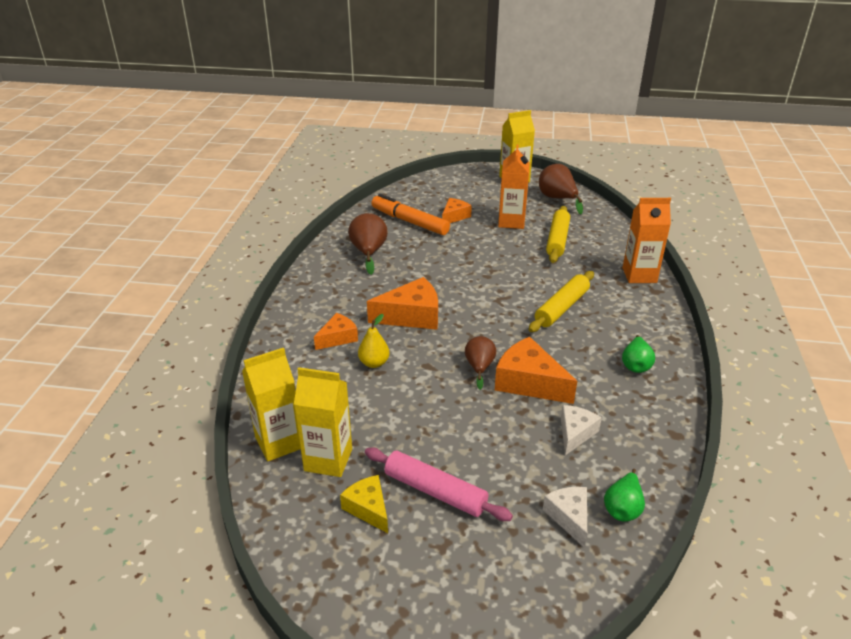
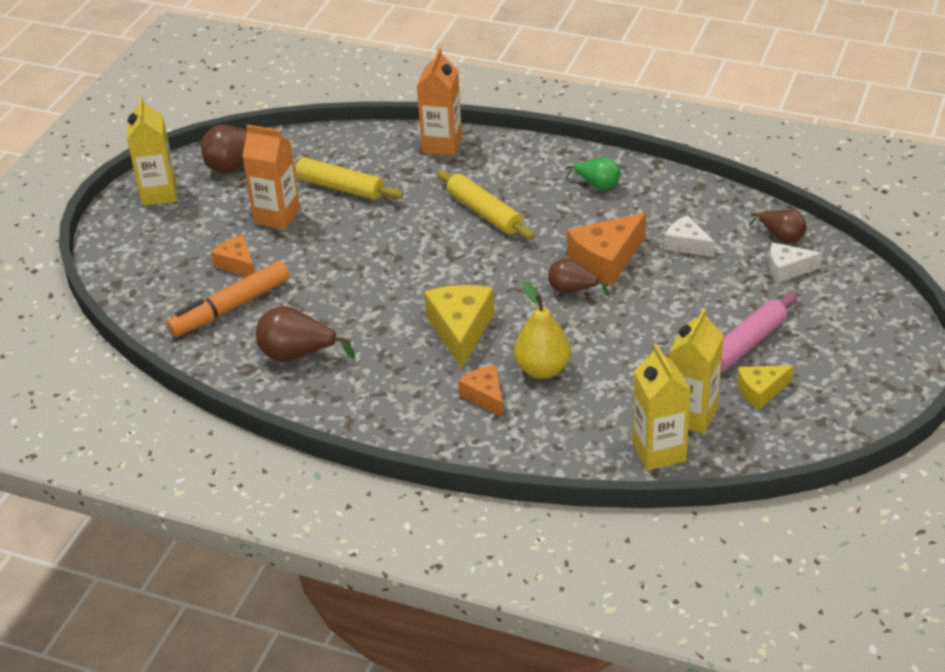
camera: 75 degrees left, 5 degrees up
yellow pear [358,314,390,368] -> yellow pear [514,282,571,379], size x1.52
orange cheese [367,277,438,330] -> yellow cheese [424,285,494,368]
green pear [604,469,645,522] -> brown pear [749,210,807,244]

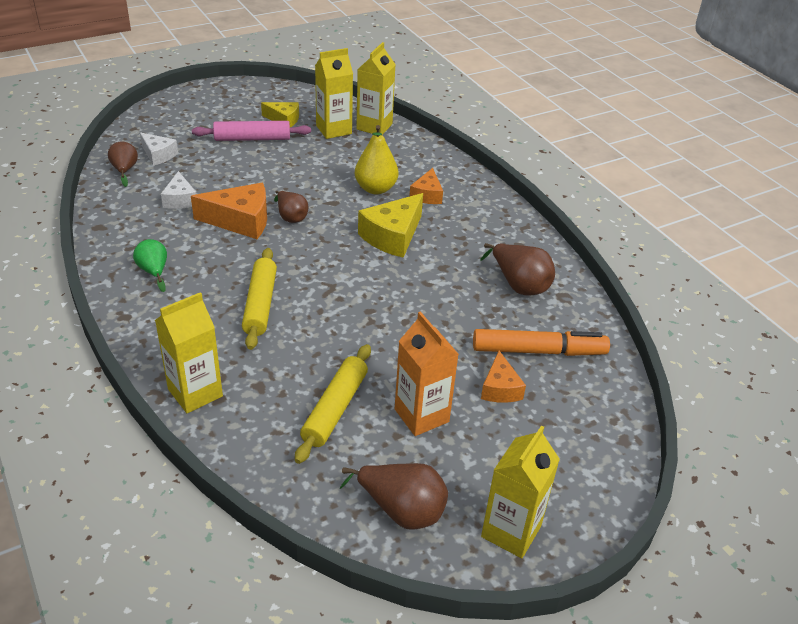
camera: 145 degrees left, 0 degrees up
yellow rolling pin [294,157,403,200] -> yellow rolling pin turned 45 degrees clockwise [295,344,371,464]
orange carton [417,48,462,156] -> yellow carton [155,292,223,413]

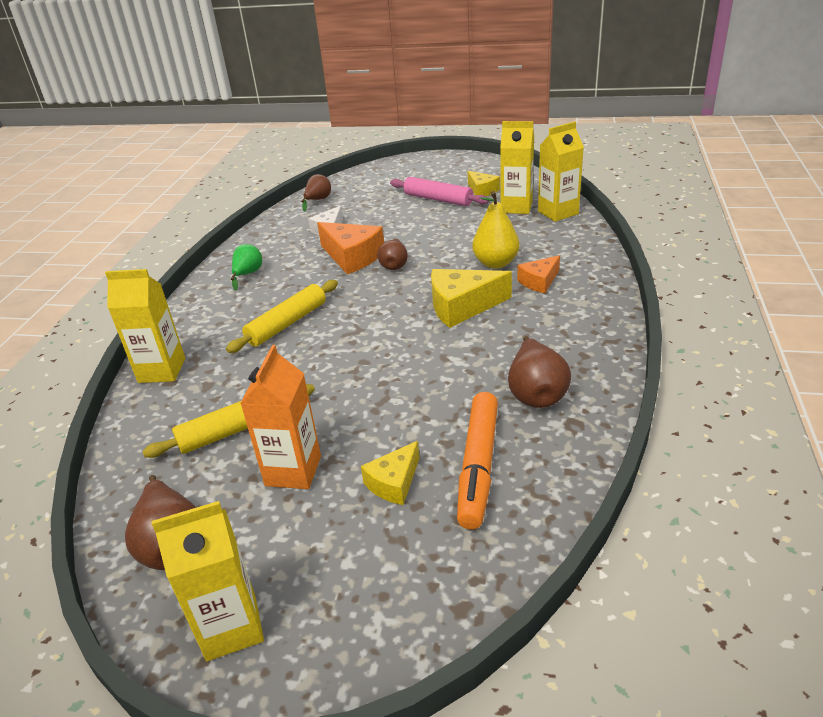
camera: 45 degrees right, 5 degrees down
white cheese [140,132,178,166] -> none
orange marker [473,329,610,356] -> orange marker turned 60 degrees clockwise [457,392,498,529]
orange cheese [481,351,526,403] -> yellow cheese [361,441,419,505]

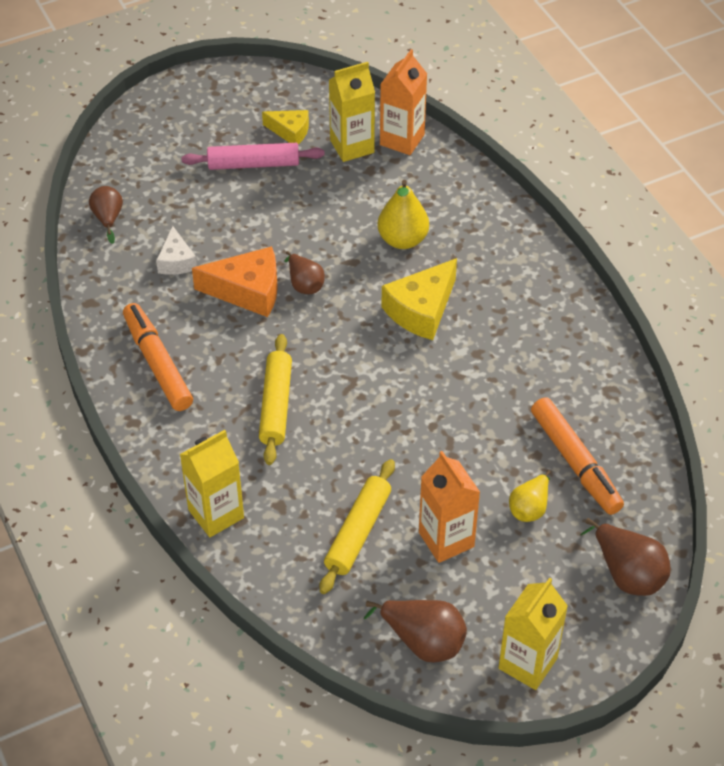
camera: 40 degrees left, 15 degrees up
green pear [231,244,262,291] -> orange marker [123,303,193,411]
yellow cheese [361,441,419,505] -> yellow pear [509,470,551,522]
brown pear [508,336,571,408] -> brown pear moved to [580,518,671,596]
orange cheese [517,255,560,293] -> none
yellow carton [538,122,584,222] -> orange carton [380,49,427,155]

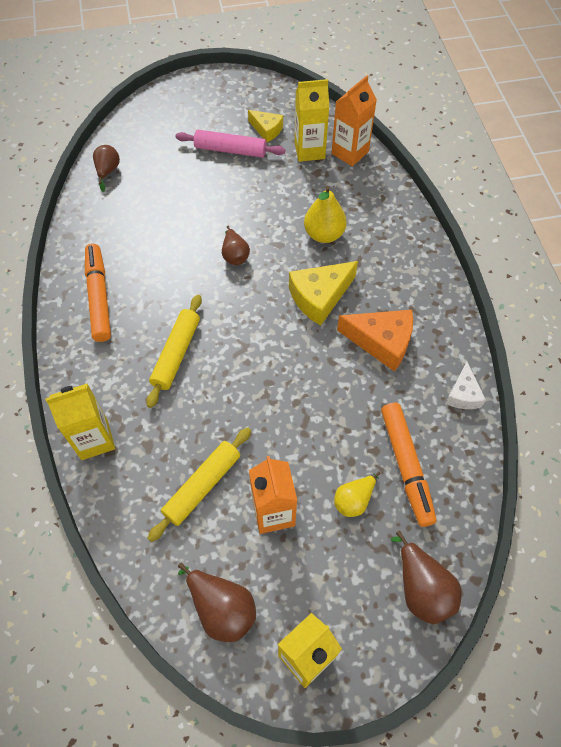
camera: 15 degrees right, 10 degrees up
white cheese [156,226,197,275] -> white cheese moved to [445,362,486,409]
orange cheese [192,246,278,317] -> orange cheese moved to [337,310,413,372]

